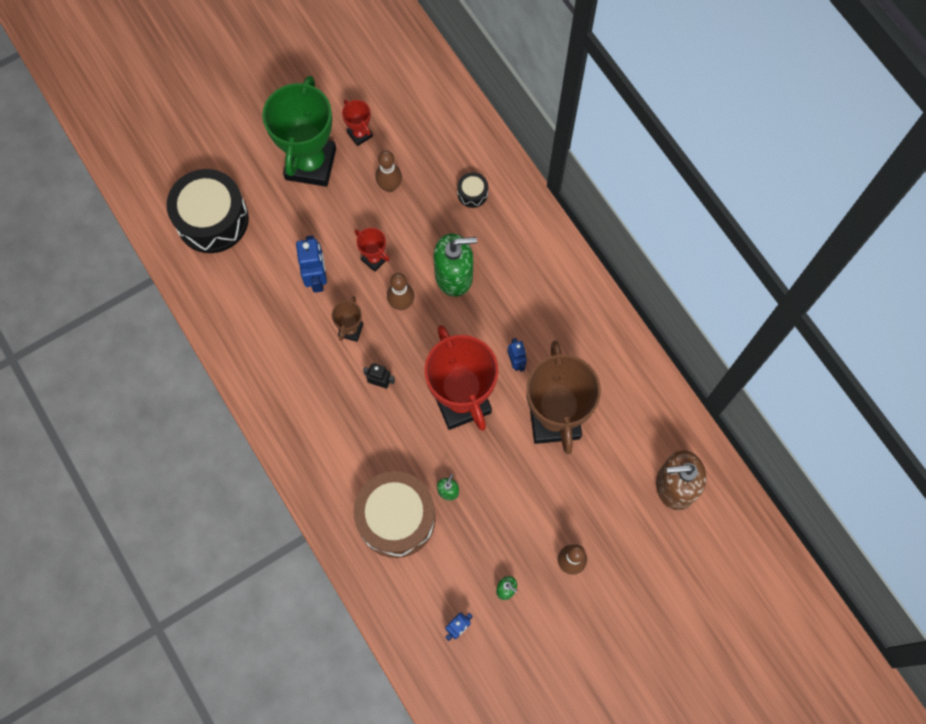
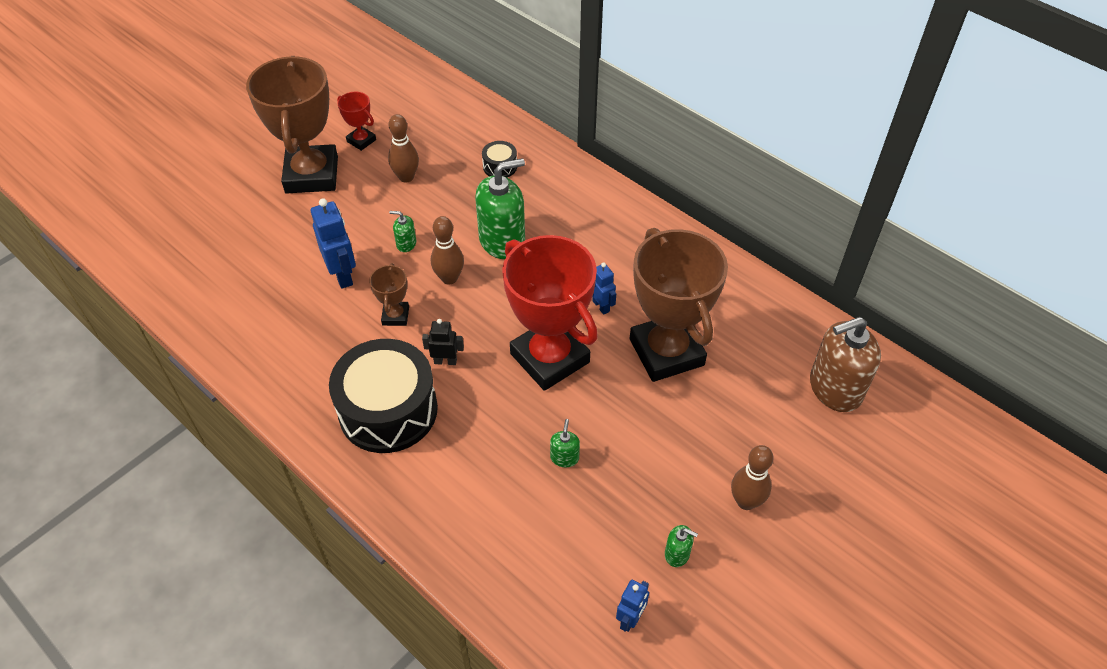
camera: 15 degrees left, 20 degrees down
black drum [166,169,249,253] -> black drum moved to [329,339,438,453]
green trophy [262,76,336,187] -> brown trophy [246,56,338,193]
brown drum [353,471,436,558] -> none
red trophy [355,228,390,272] -> green soap dispenser [389,211,416,252]

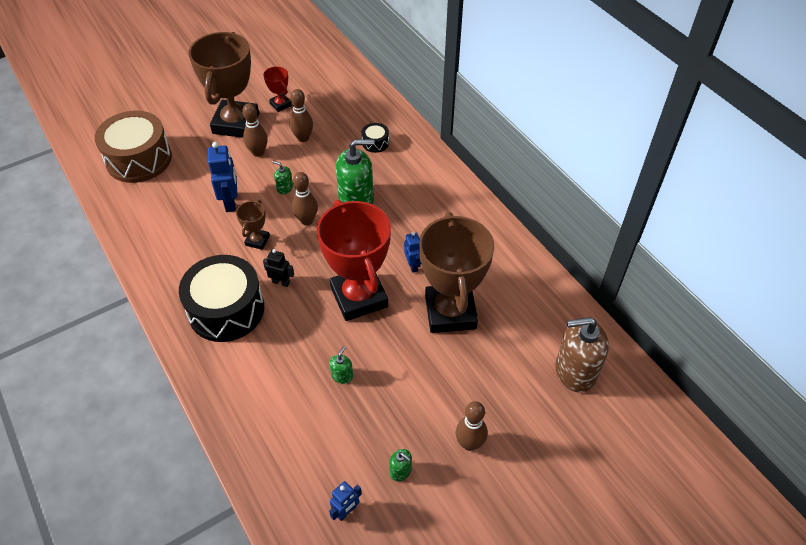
camera: 15 degrees right, 0 degrees up
none -> brown drum [95,111,172,183]
none -> brown bowling pin [242,103,268,157]

